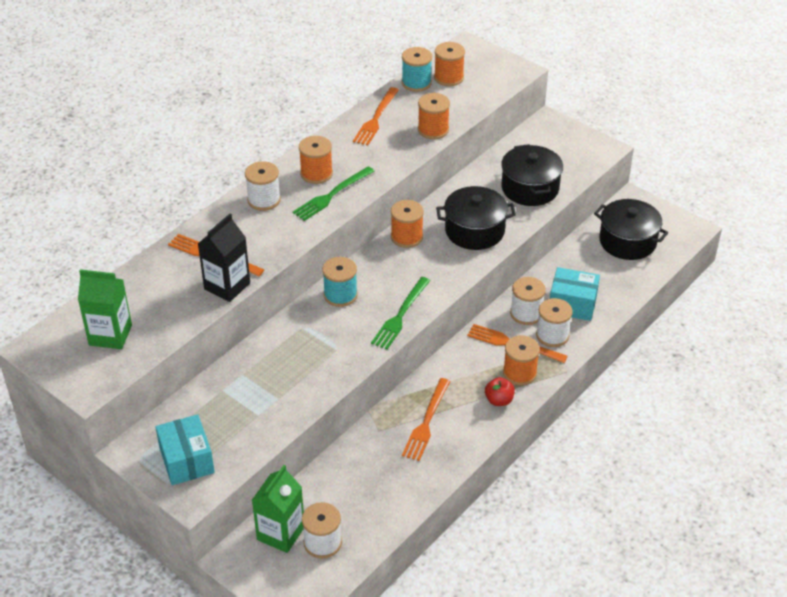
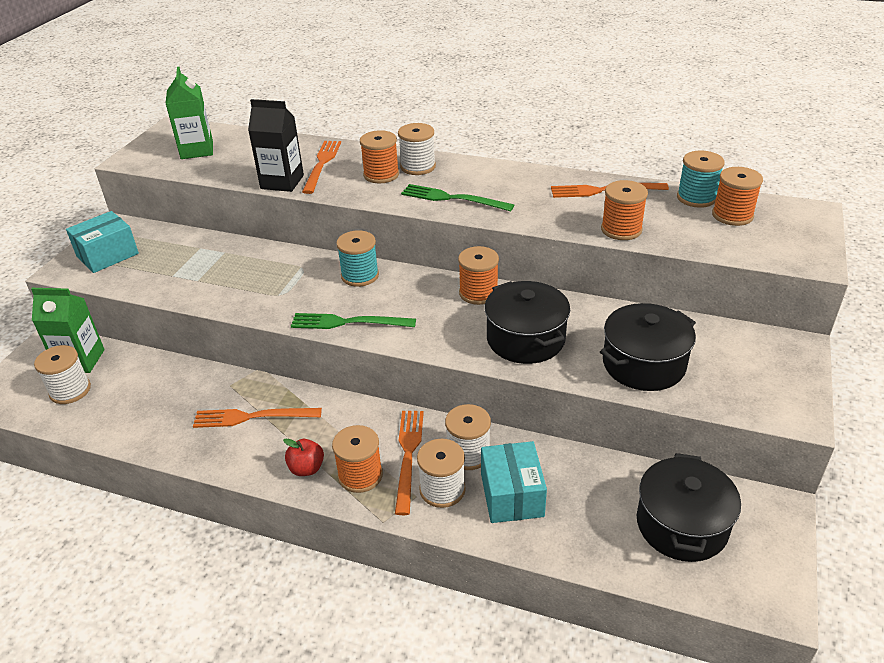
camera: 70 degrees right, 5 degrees down
orange spool [299,136,333,184] -> orange spool moved to [360,130,399,184]

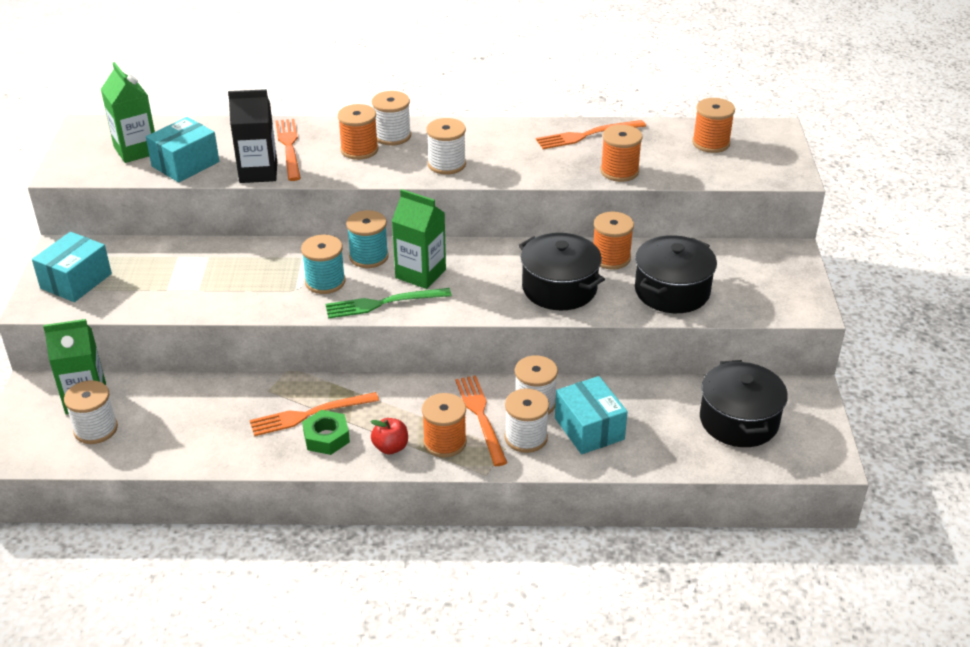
camera: 20 degrees left, 0 degrees up
green fork [401,184,514,211] -> white spool [426,118,466,175]
orange spool [458,246,499,305] -> orange spool moved to [593,212,634,270]
turquoise spool [677,150,725,208] -> turquoise spool moved to [301,235,345,294]
none -> turquoise box [146,117,219,182]
none -> green nut [302,410,350,455]
none -> green carton [392,189,446,289]

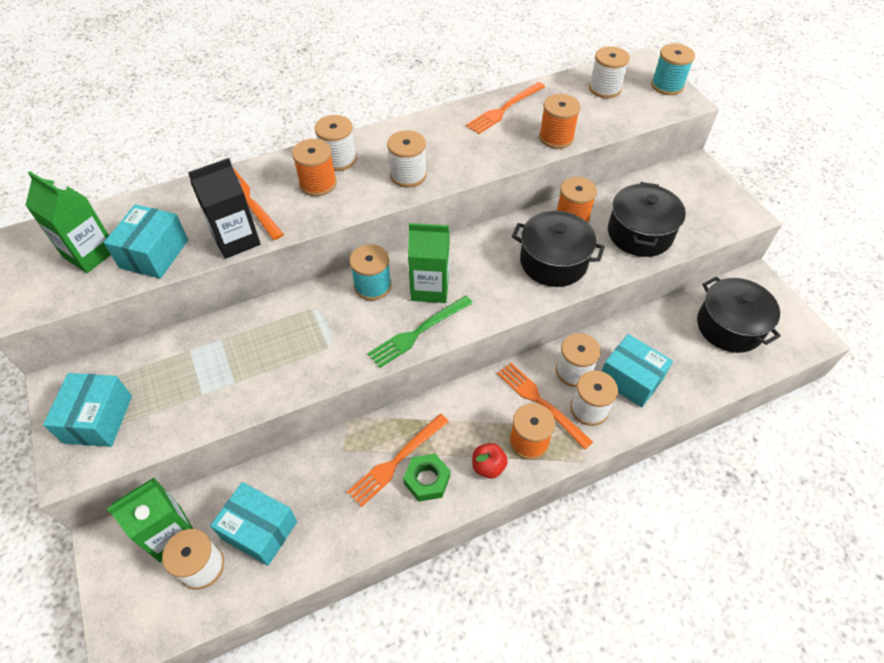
camera: 25 degrees left, 15 degrees up
turquoise spool [301,235,345,294] -> turquoise spool moved to [651,44,695,95]
orange spool [692,98,735,153] -> white spool [589,46,630,98]
none -> turquoise box [210,482,297,566]

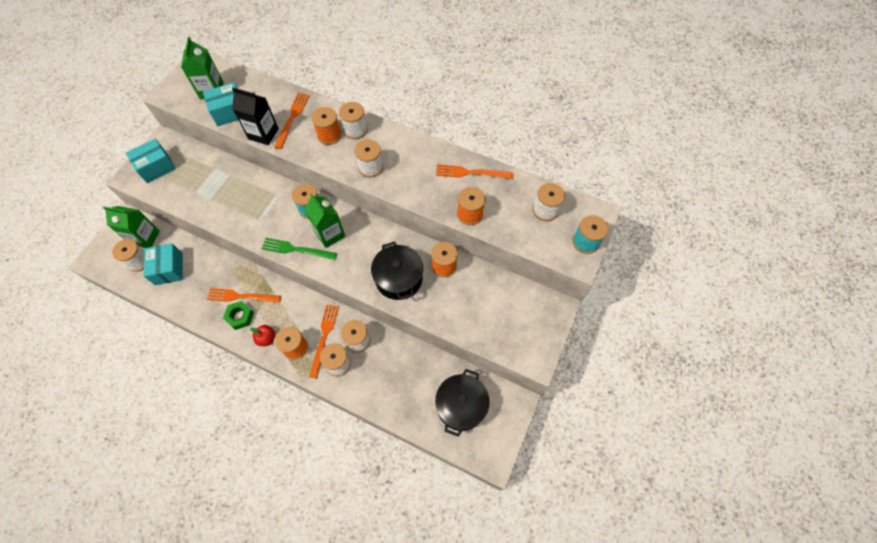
camera: 50 degrees right, 10 degrees up
turquoise box [602,334,673,408] -> none
black pot [608,182,686,257] -> none

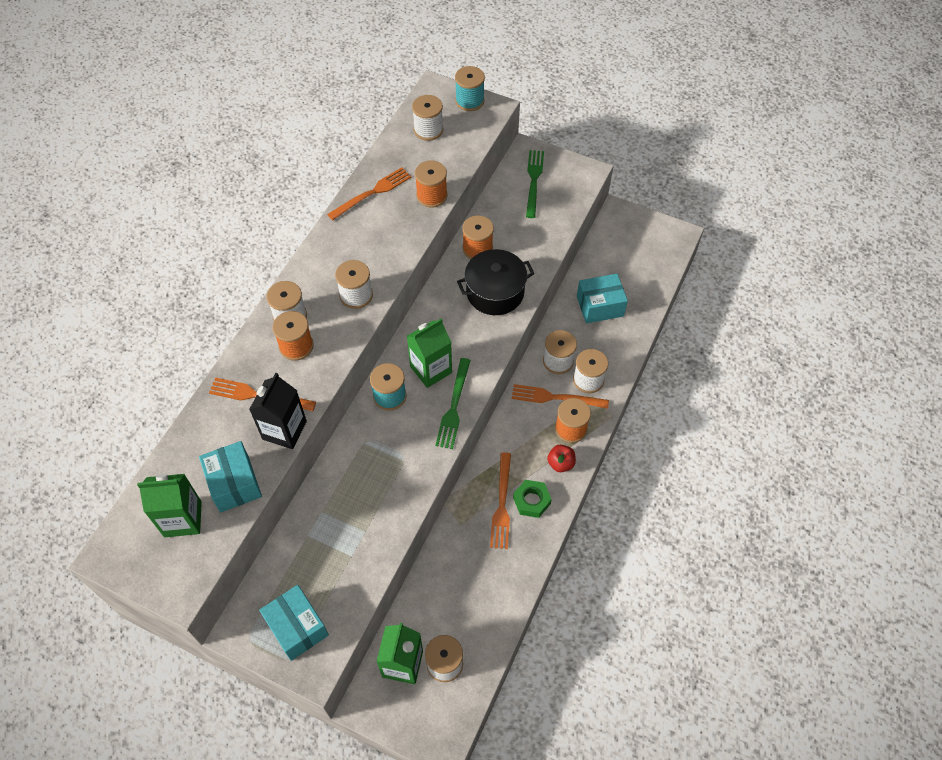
camera: 90 degrees left, 5 degrees down
turquoise box [144,243,183,285] -> turquoise box moved to [577,274,628,324]
black pot [435,369,489,437] -> none
orange fork [436,164,513,179] -> orange fork turned 135 degrees counterclockwise [327,167,411,221]
none -> green fork [526,150,544,218]

